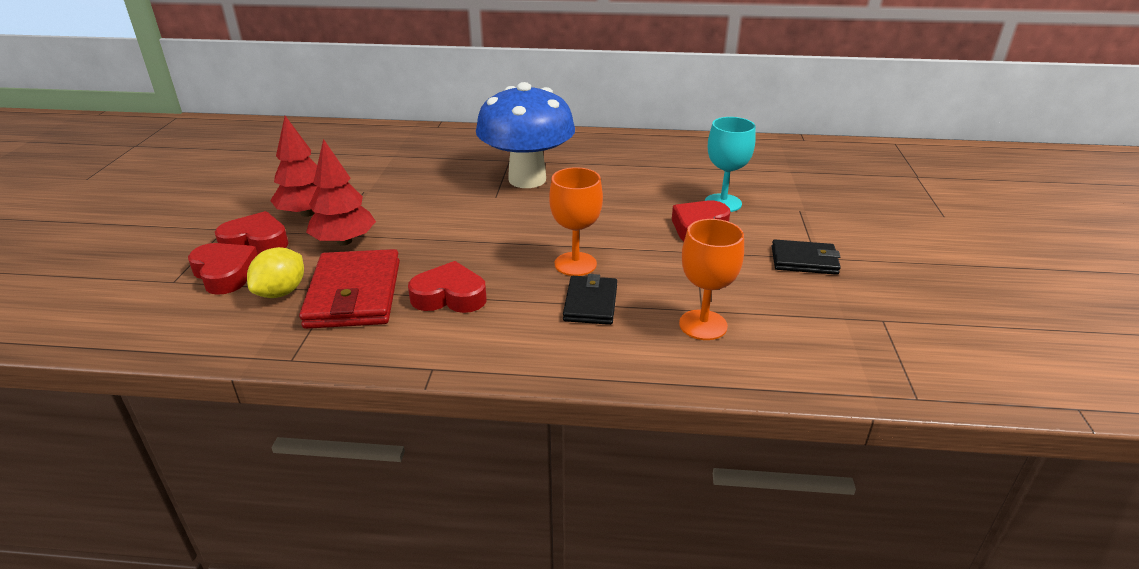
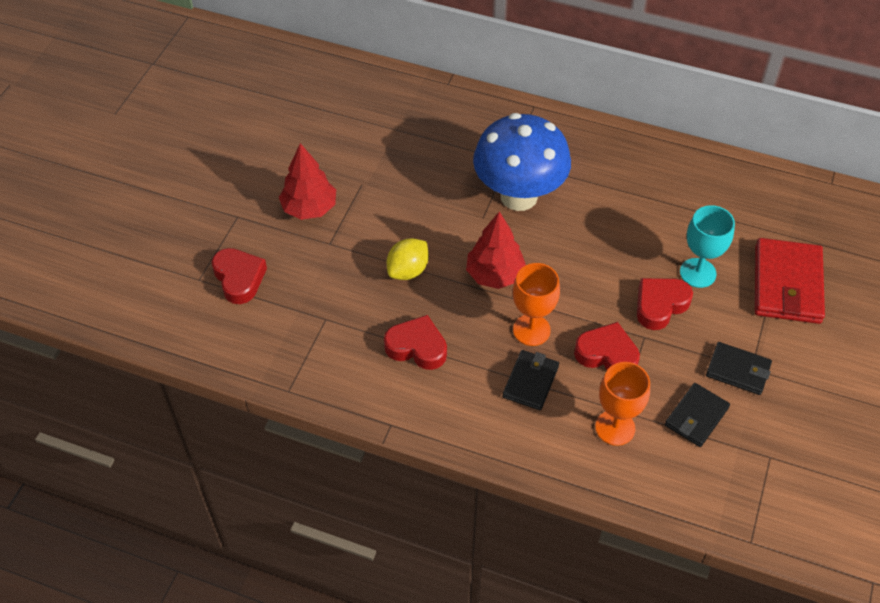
camera: 15 degrees right, 20 degrees up
red heart [215,211,289,254] -> red heart moved to [574,322,640,370]
yellow lemon [247,247,304,298] -> yellow lemon moved to [387,238,429,280]
red wallet [299,249,400,329] -> red wallet moved to [755,238,825,324]
red tree [306,139,376,245] -> red tree moved to [466,212,526,289]
none -> black wallet [665,383,730,447]

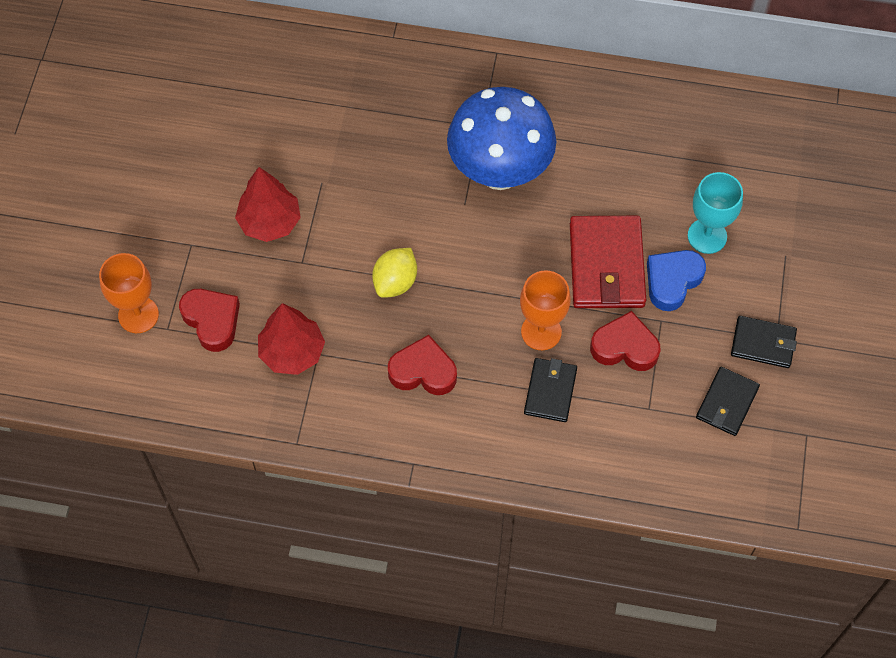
camera: 10 degrees left, 10 degrees up
red tree [466,212,526,289] -> red tree moved to [258,303,325,375]
orange goblet [595,362,650,446] -> orange goblet moved to [99,253,159,333]
red heart [637,278,693,330] -> blue heart [647,250,706,311]
red wallet [755,238,825,324] -> red wallet moved to [570,216,646,308]

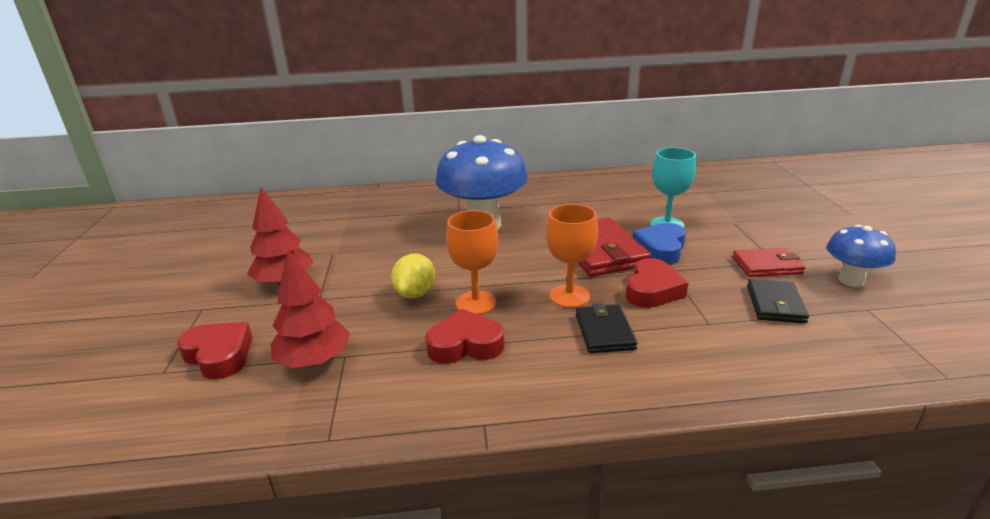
camera: 15 degrees left, 35 degrees down
orange goblet [99,253,159,333] -> orange goblet moved to [446,210,498,315]
red heart [590,311,661,371] -> red heart turned 120 degrees clockwise [626,258,688,308]
black wallet [731,316,797,368] -> red wallet [732,248,805,277]
none -> blue mushroom [826,225,896,287]

